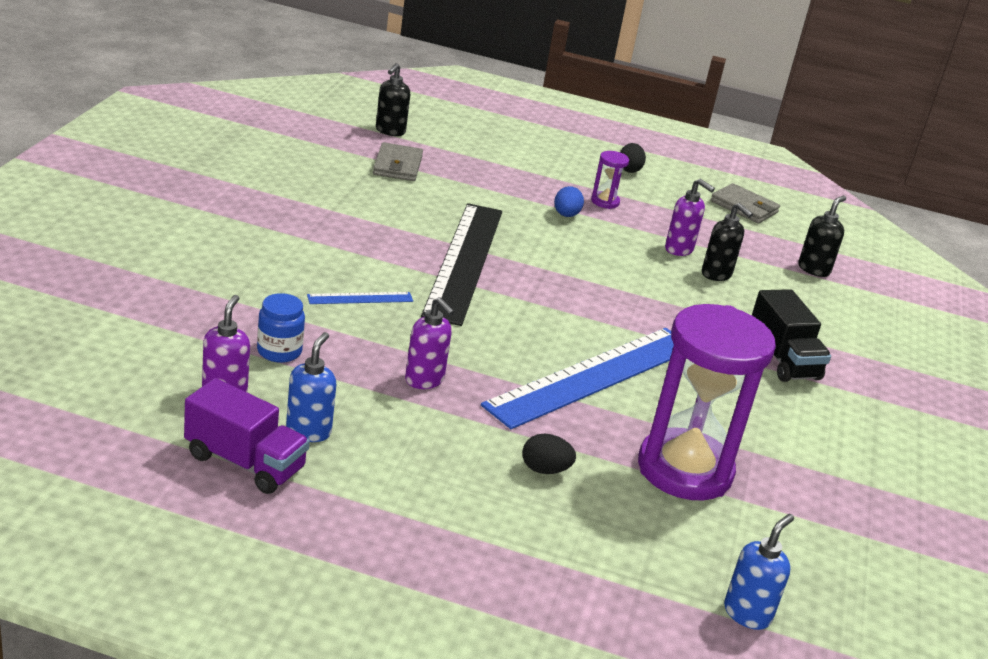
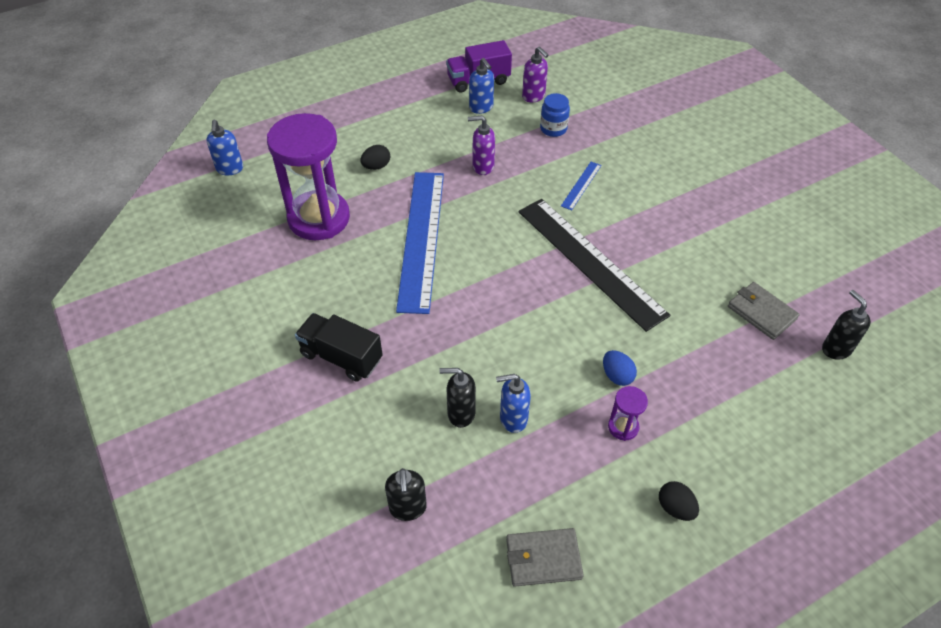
camera: 140 degrees right, 20 degrees up
purple soap dispenser [665,179,715,256] -> blue soap dispenser [496,374,531,433]

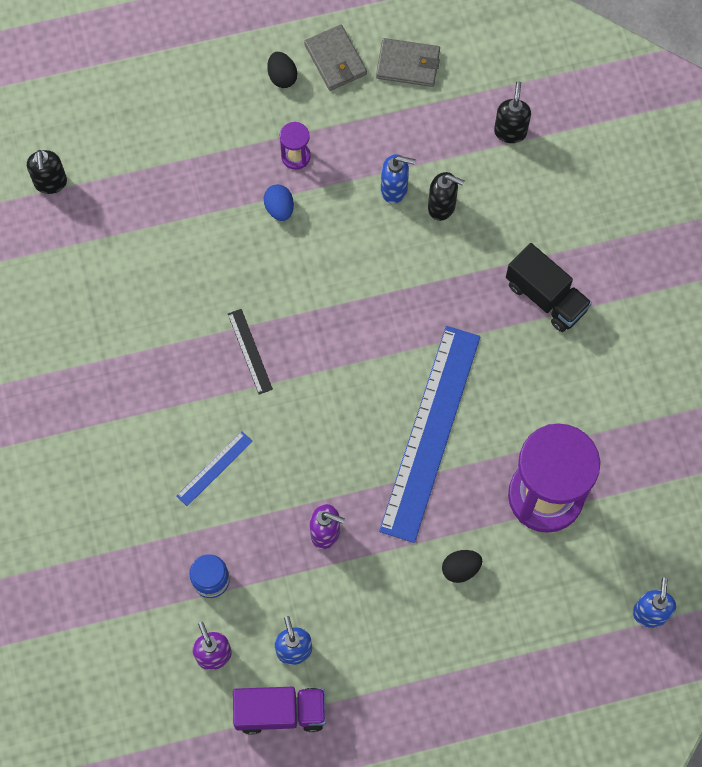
camera: 165 degrees left, 20 degrees up
black ruler [518,199,670,332] -> black ruler [228,309,273,395], size x0.41
grey wallet [728,282,800,340] -> grey wallet moved to [304,25,367,91]

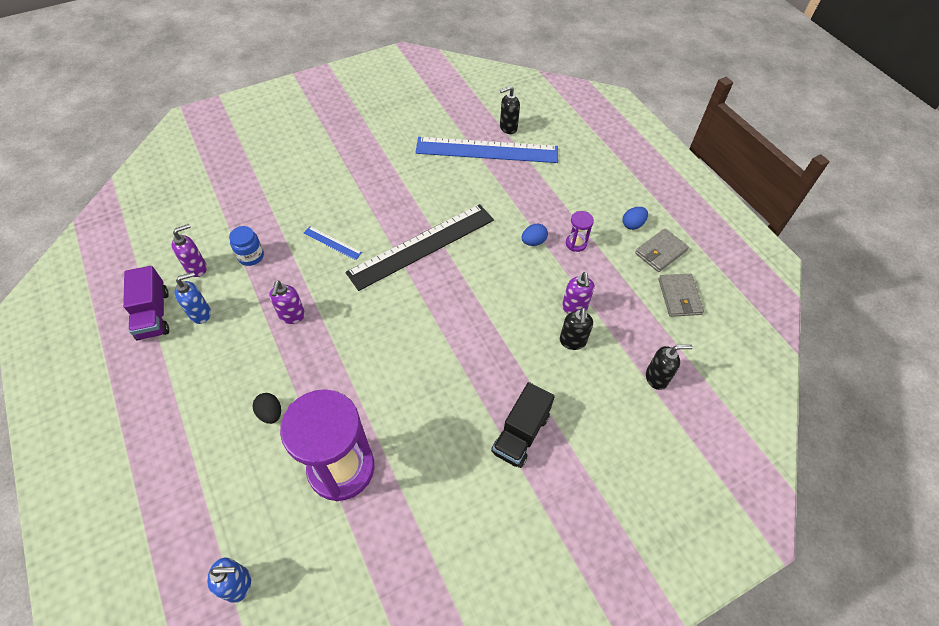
camera: 75 degrees right, 15 degrees down
black ruler [228,309,273,395] -> black ruler [345,204,494,291], size x2.43
black egg [268,52,297,88] -> blue egg [623,207,648,230]
blue ruler [379,326,481,543] -> blue ruler moved to [415,137,558,163]
blue soap dispenser [381,154,416,204] -> purple soap dispenser [562,272,594,314]

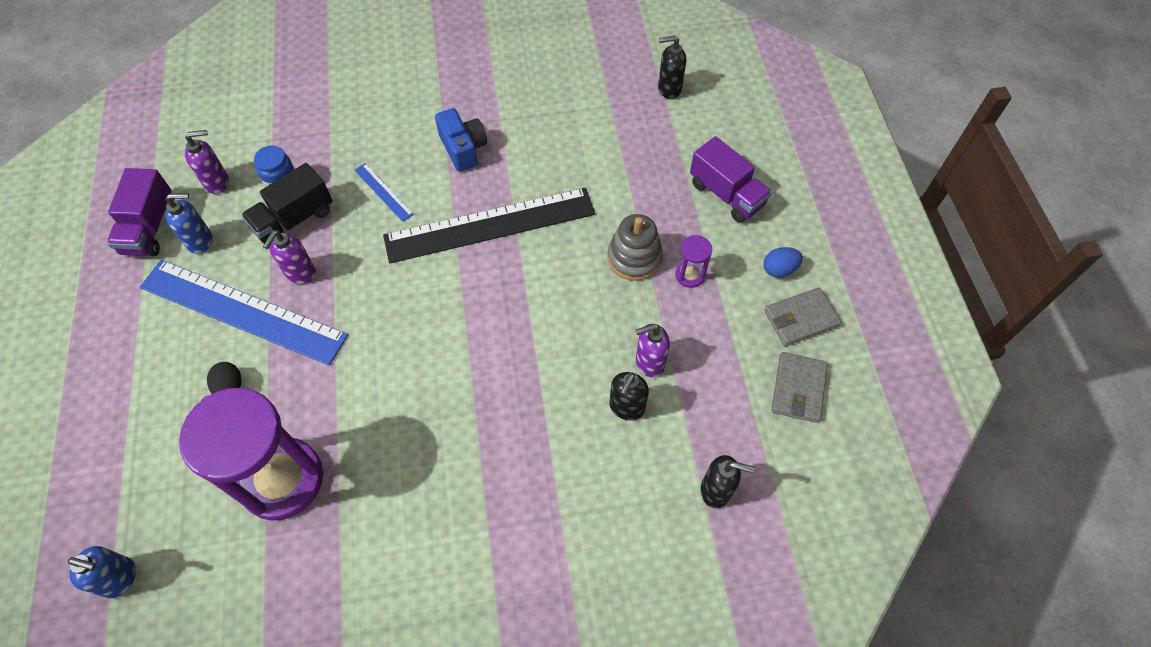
camera: 20 degrees right, 5 degrees up
blue ruler [415,137,558,163] -> blue ruler moved to [140,260,348,365]
black truck [491,382,555,468] -> black truck moved to [241,163,333,244]
blue egg [521,224,548,246] -> grey stacking toy [607,214,663,281]
purple soap dispenser [562,272,594,314] -> purple soap dispenser turned 60 degrees clockwise [636,324,670,377]
none -> blue camera [435,108,487,172]
none -> purple truck [690,136,772,223]

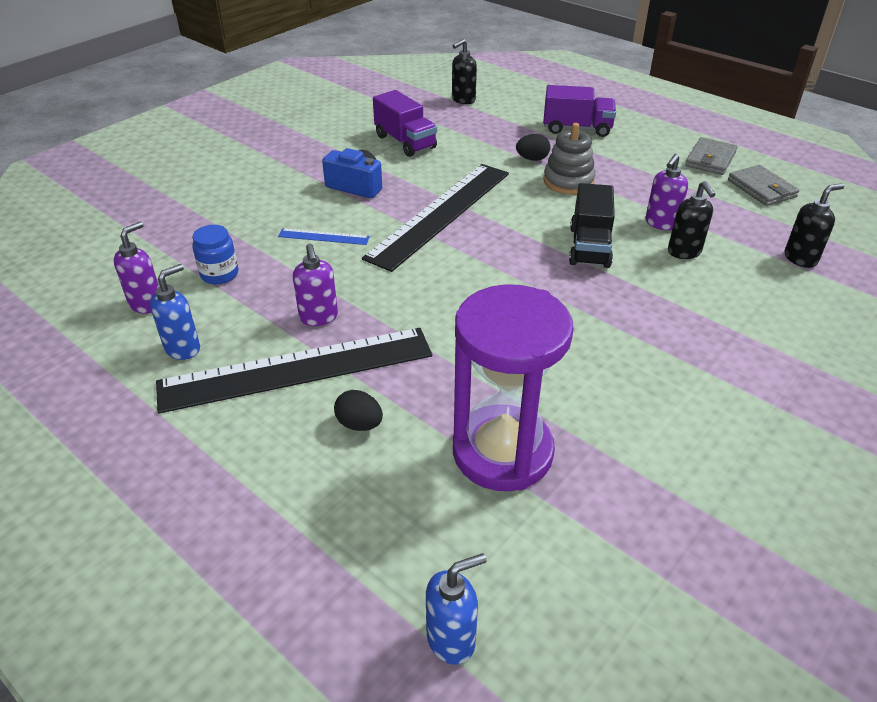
camera: 40 degrees left, 20 degrees down
purple truck [107,168,175,256] -> purple truck moved to [373,90,437,157]
blue ruler [140,260,348,365] -> black ruler [156,328,432,414]
black truck [241,163,333,244] -> black truck moved to [569,183,615,268]
purple hourglass [675,235,712,288] -> none
blue egg [764,247,803,278] -> none
none -> black egg [516,134,551,161]

